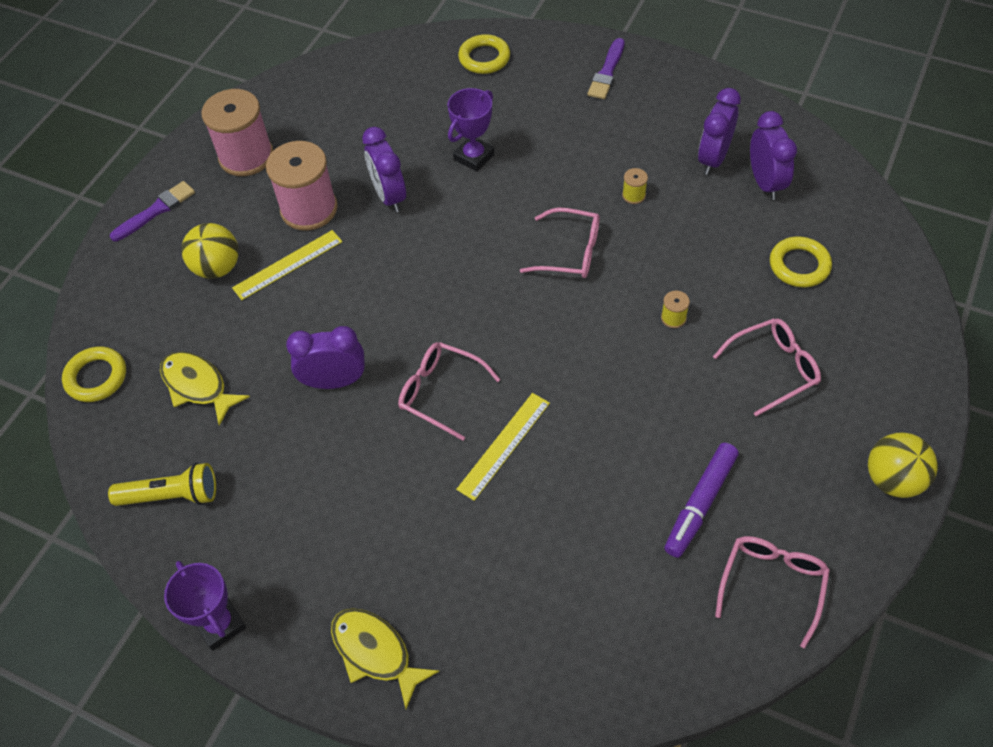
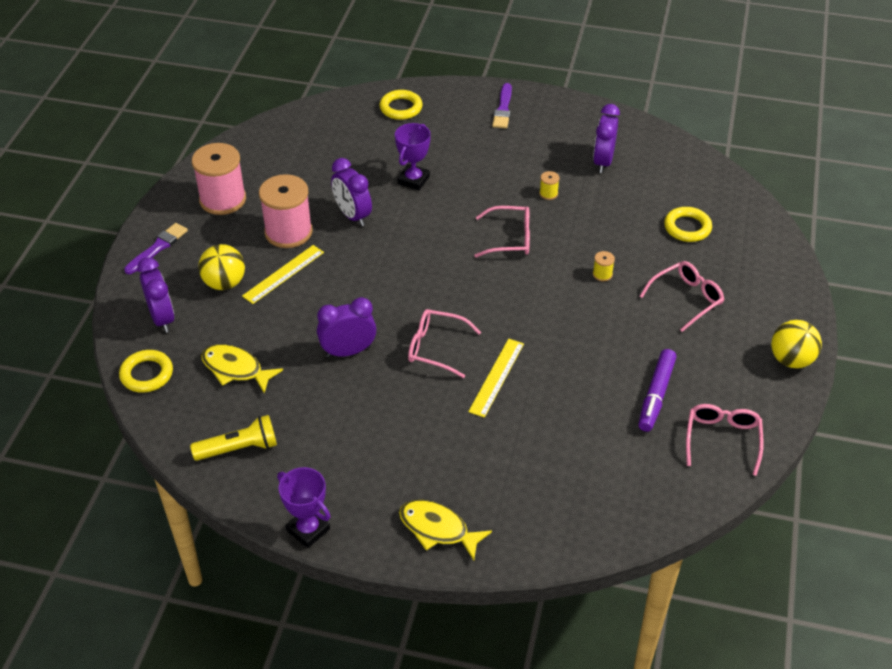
camera: 15 degrees left, 10 degrees down
purple clock [750,111,797,200] -> purple clock moved to [137,257,174,333]

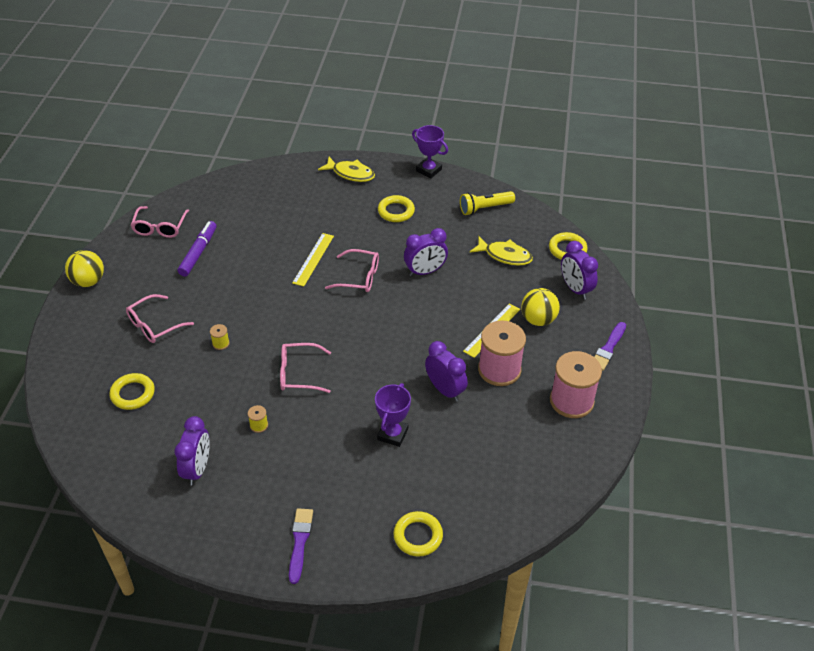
camera: 175 degrees right, 0 degrees up
none -> yellow ring [378,195,415,222]

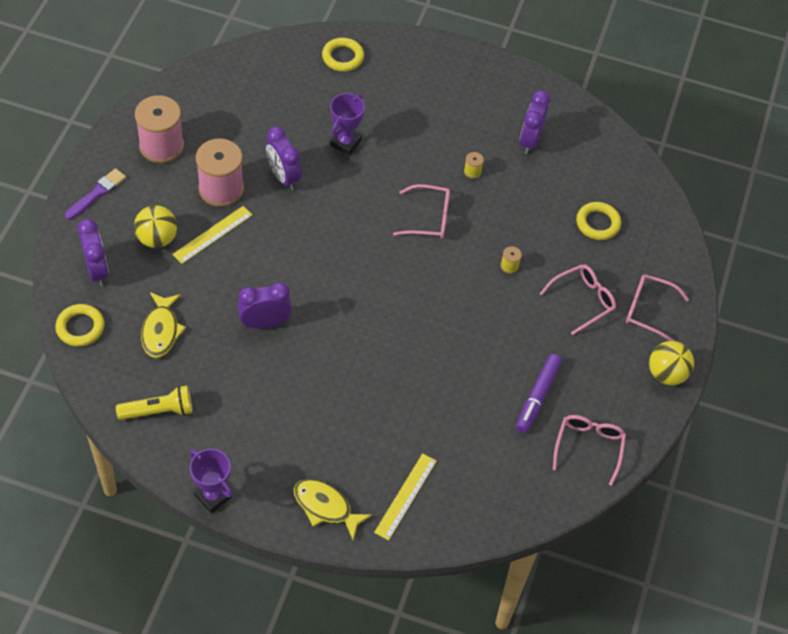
camera: 175 degrees left, 10 degrees up
purple brush [289,508,313,584] -> none
yellow ruler [292,233,334,286] -> yellow ruler moved to [374,453,437,540]
pink glasses [325,249,379,292] -> pink glasses moved to [626,274,689,341]
yellow ring [378,195,415,222] -> none
yellow fish [470,236,533,266] -> yellow fish turned 120 degrees counterclockwise [141,292,186,358]

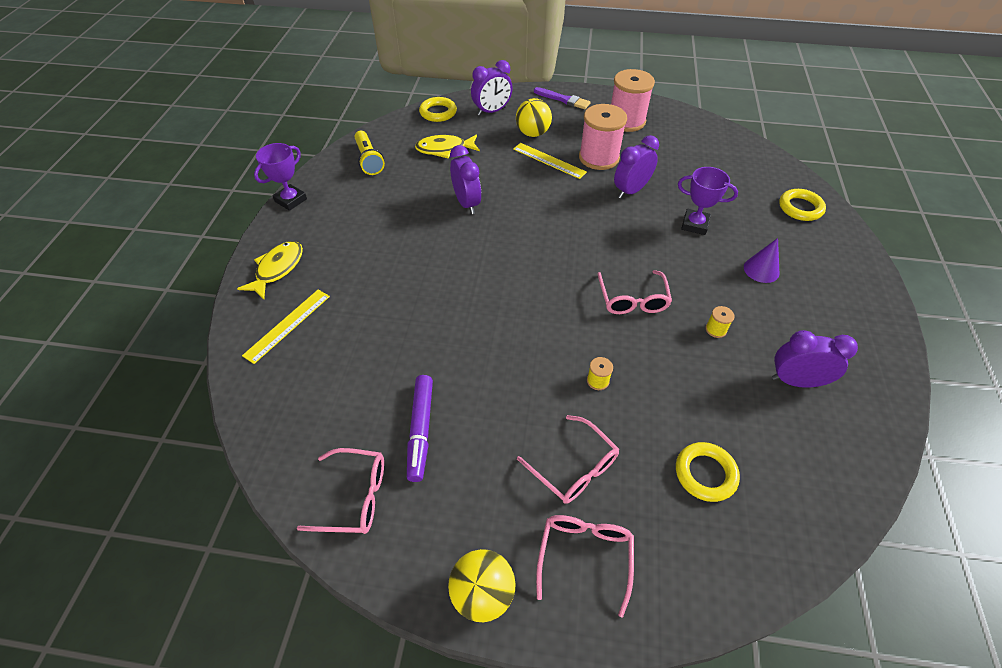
camera: 85 degrees right, 5 degrees down
yellow ruler [374,453,437,540] -> yellow ruler turned 75 degrees counterclockwise [242,290,330,364]
purple marker [516,354,562,433] -> purple marker turned 105 degrees counterclockwise [407,375,433,482]
none -> purple cone [744,238,779,283]

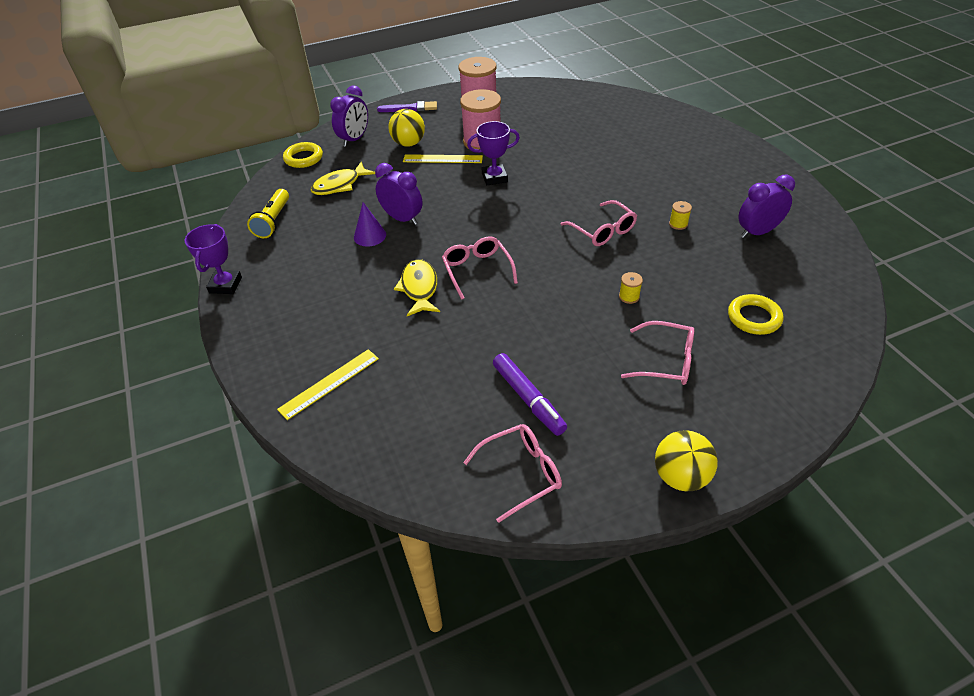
camera: 30 degrees left, 5 degrees down
yellow fish [237,241,303,299] -> yellow fish moved to [394,259,440,316]
yellow ruler [242,290,330,364] -> yellow ruler turned 45 degrees clockwise [277,349,379,420]
yellow flashlight [354,131,385,175] -> yellow flashlight turned 60 degrees clockwise [247,189,289,238]
pink glasses [536,515,634,618] -> pink glasses moved to [442,236,518,300]
purple clock [614,135,659,198] -> none
purple trophy [678,167,738,235] -> purple trophy moved to [467,121,520,185]
purple cone [744,238,779,283] -> purple cone moved to [354,202,386,247]
yellow ring [779,189,826,221] -> none

